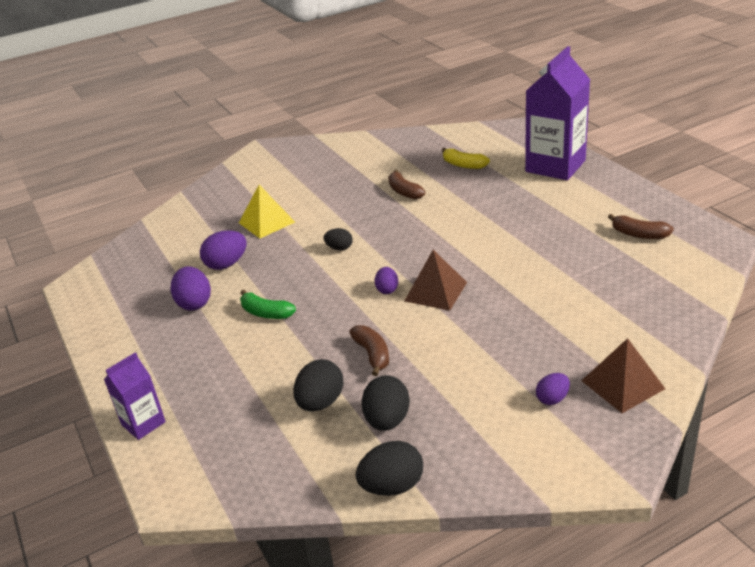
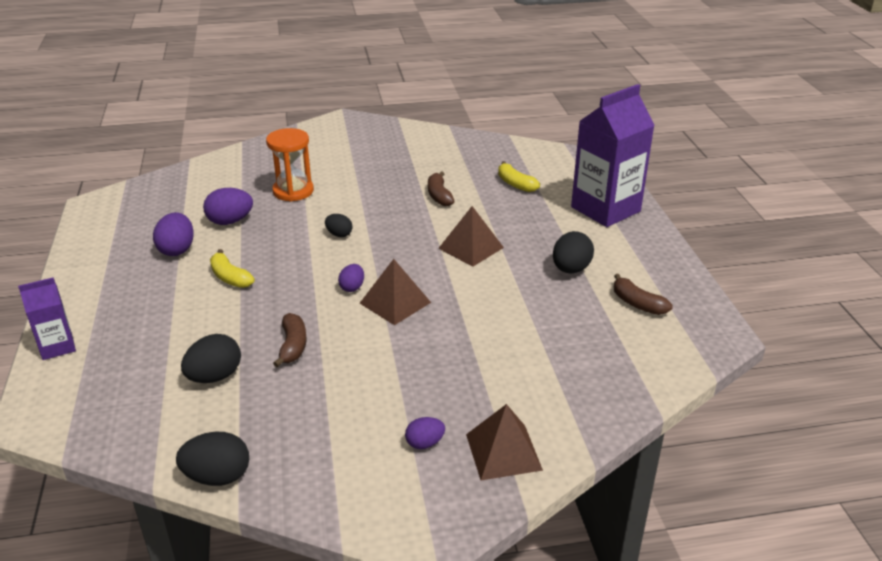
camera: 15 degrees right, 0 degrees up
yellow pyramid [239,185,295,238] -> orange hourglass [266,128,314,202]
green banana [240,290,296,319] -> yellow banana [210,249,255,288]
black egg [362,375,410,431] -> black egg moved to [553,231,594,273]
none -> brown pyramid [438,206,504,267]

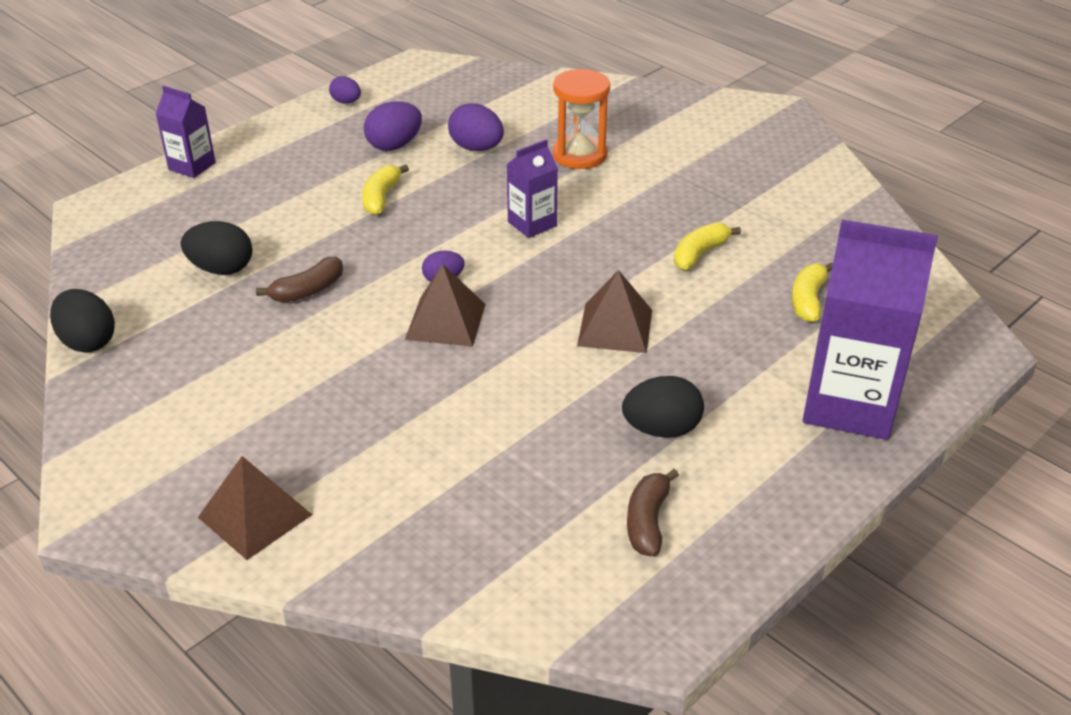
camera: 55 degrees right, 5 degrees up
black egg [325,214,353,237] -> purple carton [507,139,558,238]
purple egg [405,417,445,449] -> purple egg moved to [329,76,361,103]
brown banana [428,171,454,206] -> yellow banana [674,222,741,270]

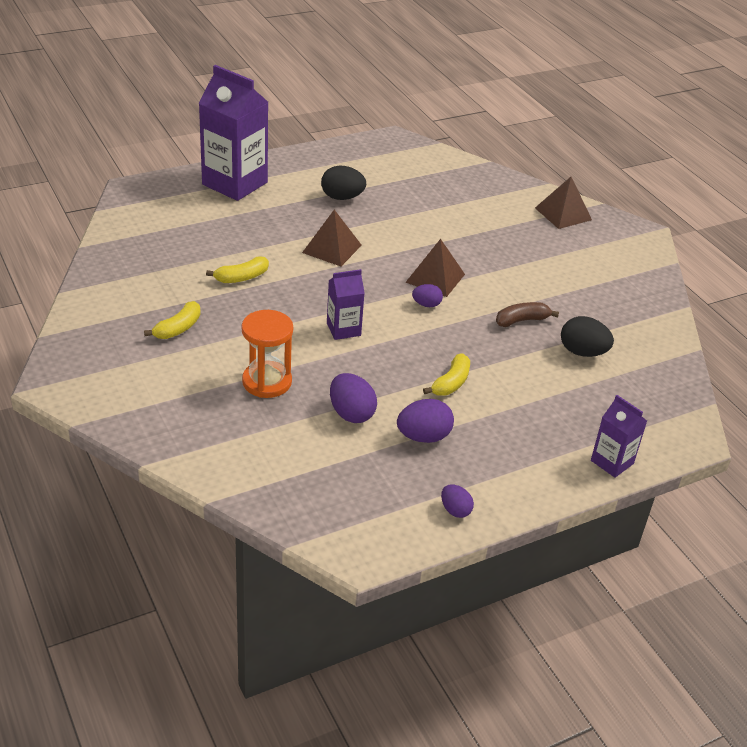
camera: 165 degrees left, 0 degrees up
black egg [50,289,115,353] -> none
brown banana [627,469,679,556] -> none
yellow banana [792,262,833,322] -> yellow banana moved to [144,301,201,339]

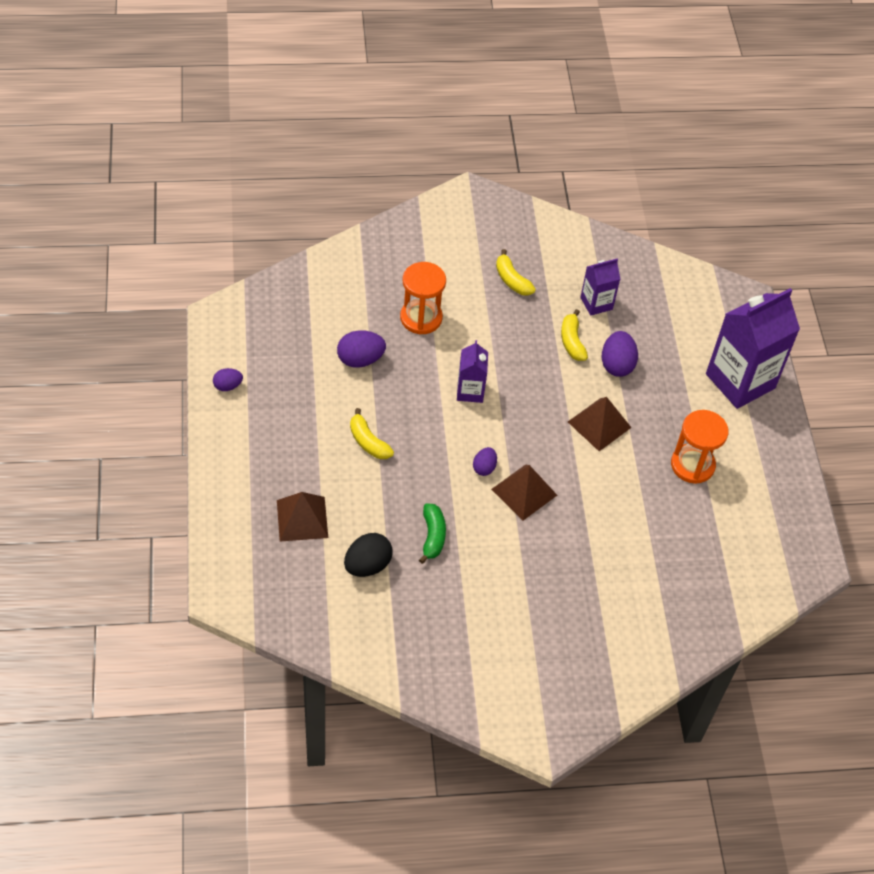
camera: 110 degrees right, 15 degrees up
black egg [321,166,366,200] -> orange hourglass [671,410,729,484]
purple egg [397,399,454,443] -> purple egg moved to [602,331,638,377]
brown banana [496,302,559,327] -> green banana [419,503,446,564]
brown pyramid [535,177,592,229] -> brown pyramid moved to [277,492,328,541]
purple carton [591,395,647,478] -> purple carton moved to [580,259,620,316]

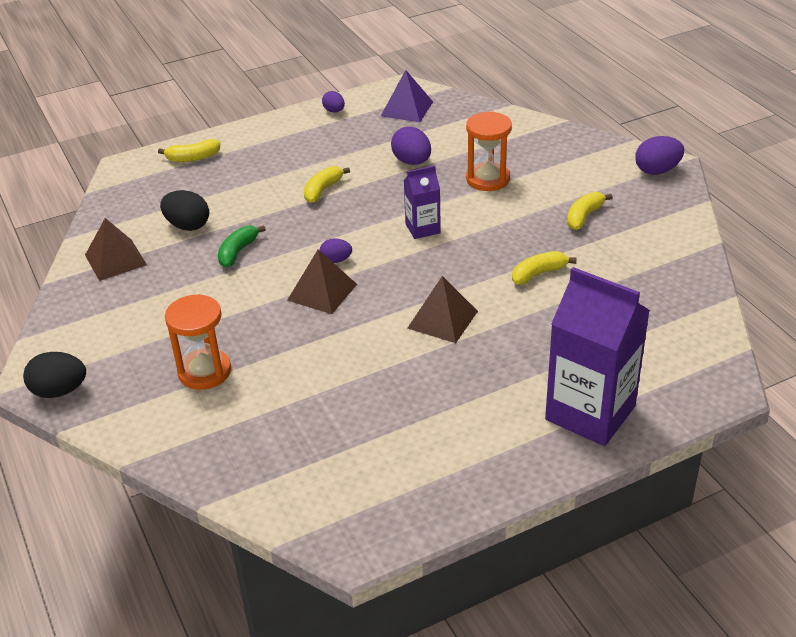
camera: 75 degrees right, 15 degrees down
brown pyramid [277,492,328,541] -> brown pyramid moved to [85,218,147,281]
green banana [419,503,446,564] -> green banana turned 135 degrees clockwise [218,225,266,268]
purple carton [580,259,620,316] -> none
purple egg [602,331,638,377] -> purple egg moved to [635,136,684,175]
orange hourglass [671,410,729,484] -> orange hourglass moved to [165,294,231,390]
none -> black egg [23,352,86,398]
none -> yellow banana [158,139,220,162]
none -> purple pyramid [381,70,433,122]

